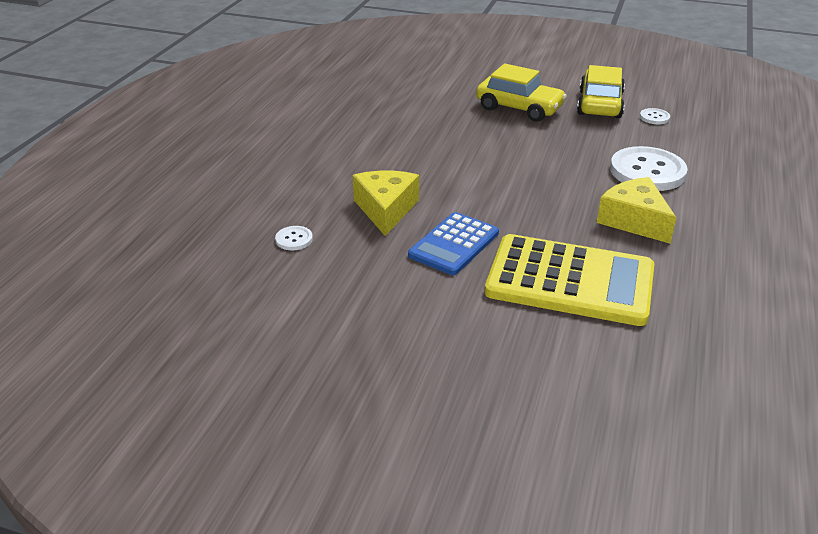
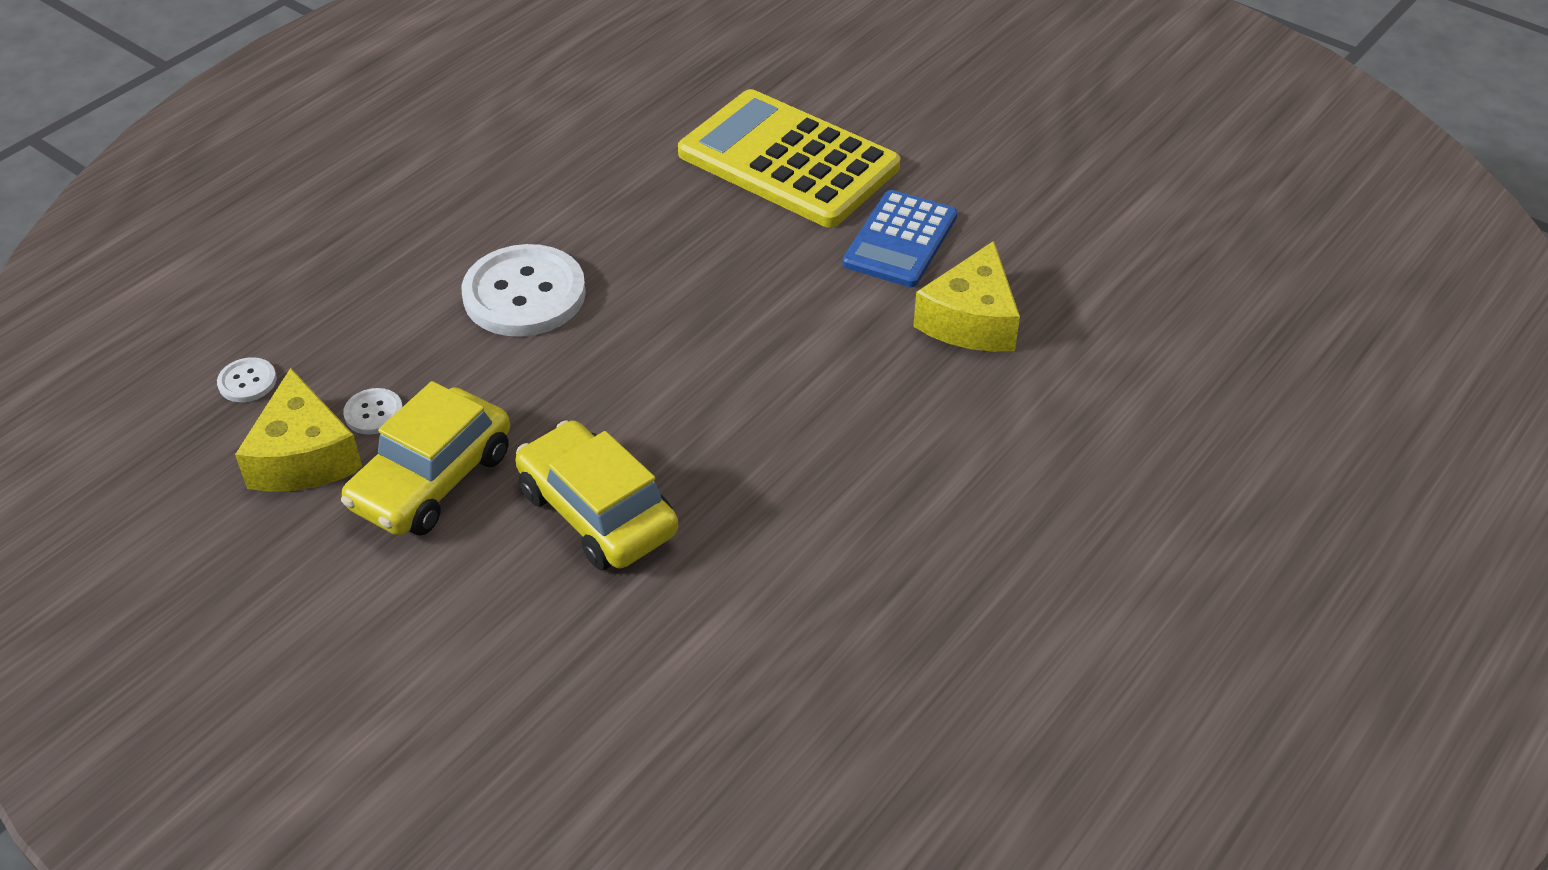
camera: 160 degrees left, 10 degrees up
white button [275,226,313,250] -> white button moved to [217,357,277,402]
blue calculator [408,212,499,275] -> blue calculator turned 150 degrees clockwise [842,190,957,287]
yellow cheese [597,177,677,243] -> yellow cheese moved to [235,368,362,492]

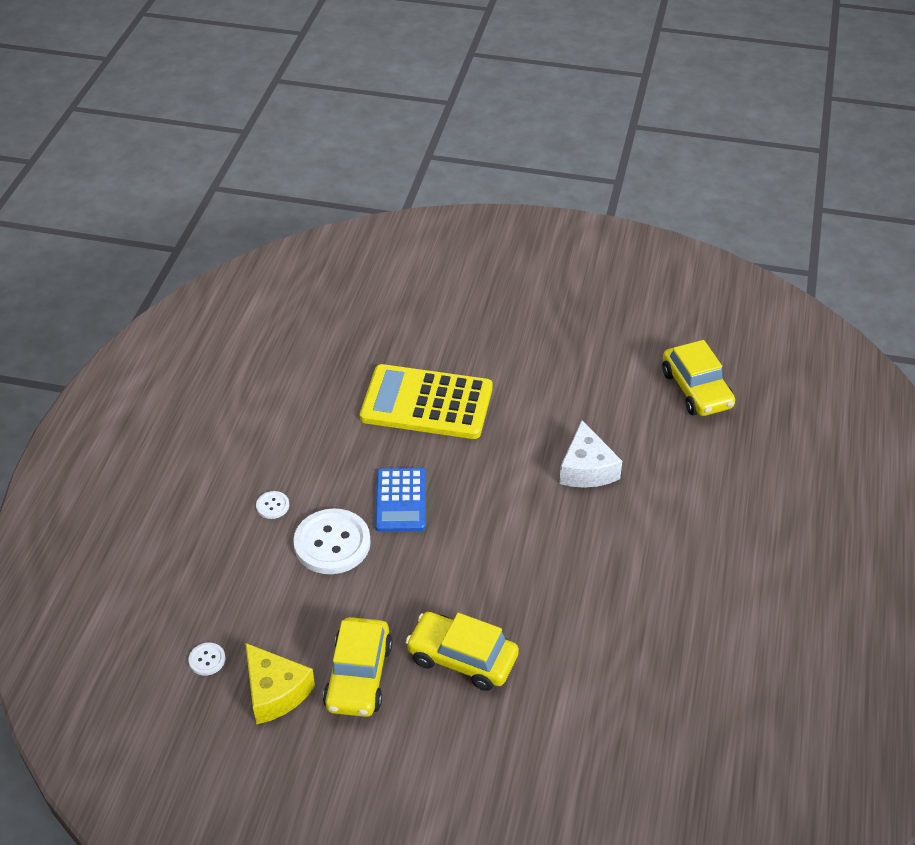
camera: 25 degrees left, 0 degrees up
white button [343,388,403,435] -> white button moved to [256,491,289,519]
blue calculator [842,190,957,287] -> blue calculator moved to [375,468,426,532]
yellow cheese [913,241,1020,352] -> white cheese [559,420,622,488]
none -> yellow car [662,340,735,416]

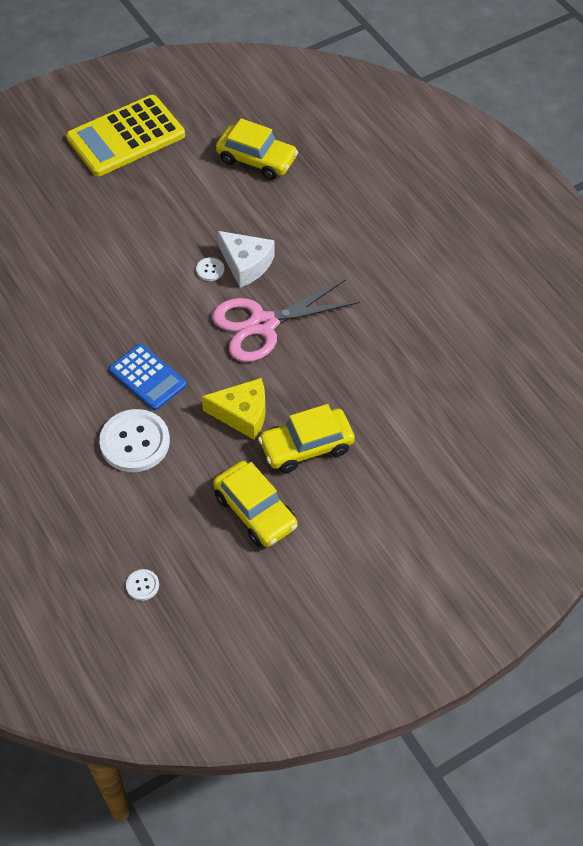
camera: 45 degrees left, 10 degrees up
yellow cheese [245,643,315,724] -> yellow cheese moved to [202,378,266,440]
white button [256,491,289,519] -> white button moved to [196,257,224,281]
yellow calculator [360,364,493,439] -> yellow calculator moved to [66,95,185,176]
none -> pink scissors [212,279,360,362]

